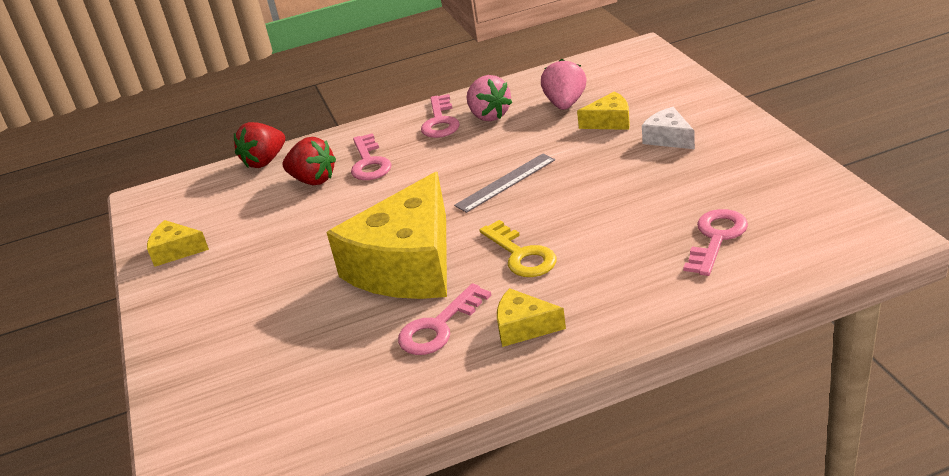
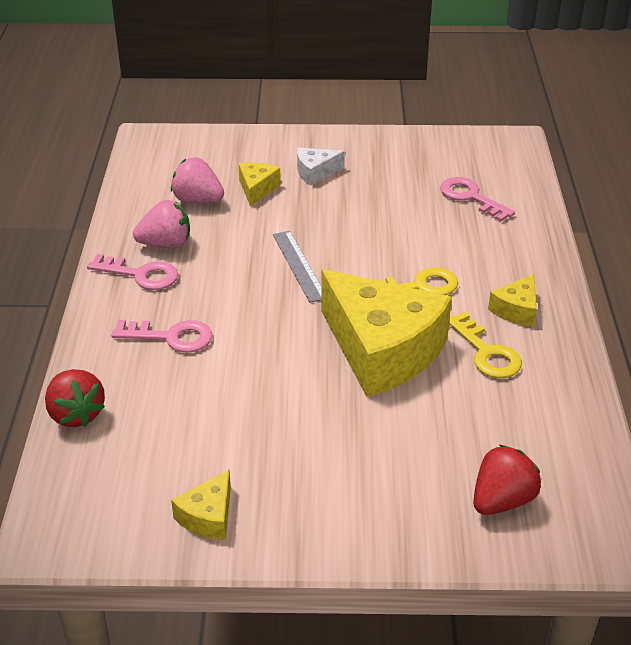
camera: 75 degrees left, 5 degrees up
red strawberry [283,137,336,185] -> red strawberry moved to [473,445,541,515]
pink key [398,283,491,355] -> yellow key [449,312,522,378]

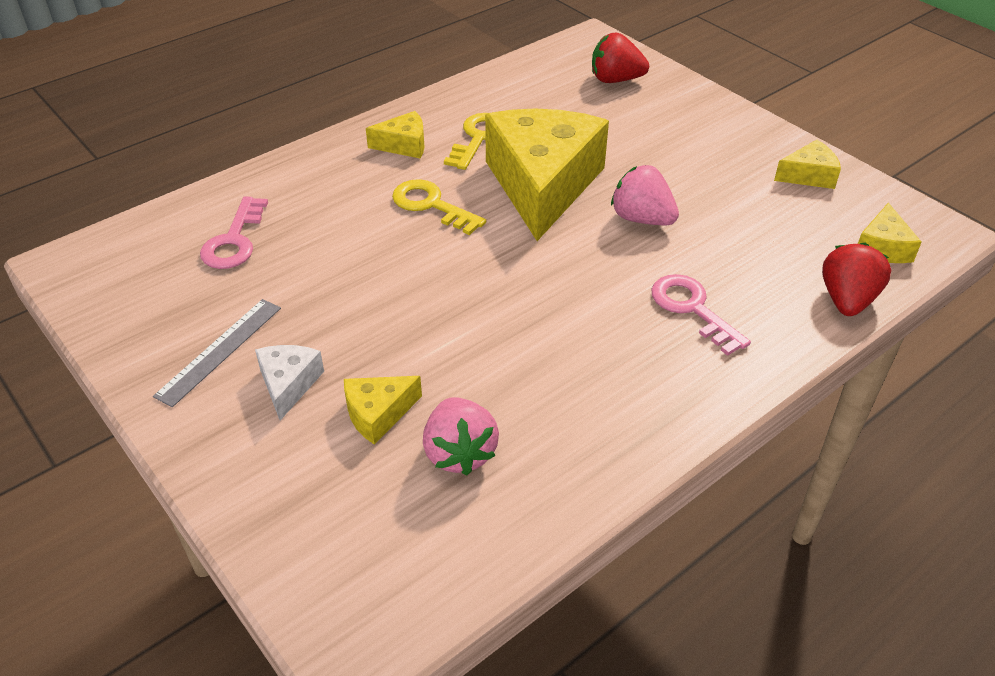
camera: 130 degrees left, 5 degrees up
pink key [87,254,178,290] -> none
pink strawberry [133,200,190,248] -> pink strawberry moved to [611,165,679,225]
grey ruler [273,231,321,303] -> grey ruler moved to [153,299,281,407]
white cheese [297,147,345,186] -> white cheese turned 120 degrees counterclockwise [255,345,324,420]
none -> yellow cheese [858,203,922,263]

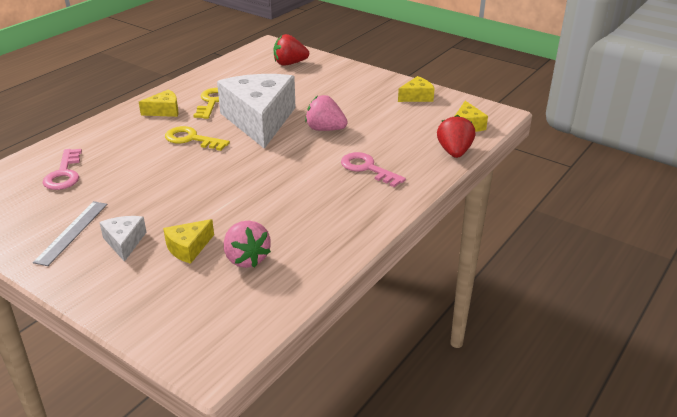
camera: 15 degrees left, 10 degrees down
yellow cheese [485,109,609,241] -> white cheese [217,74,296,149]

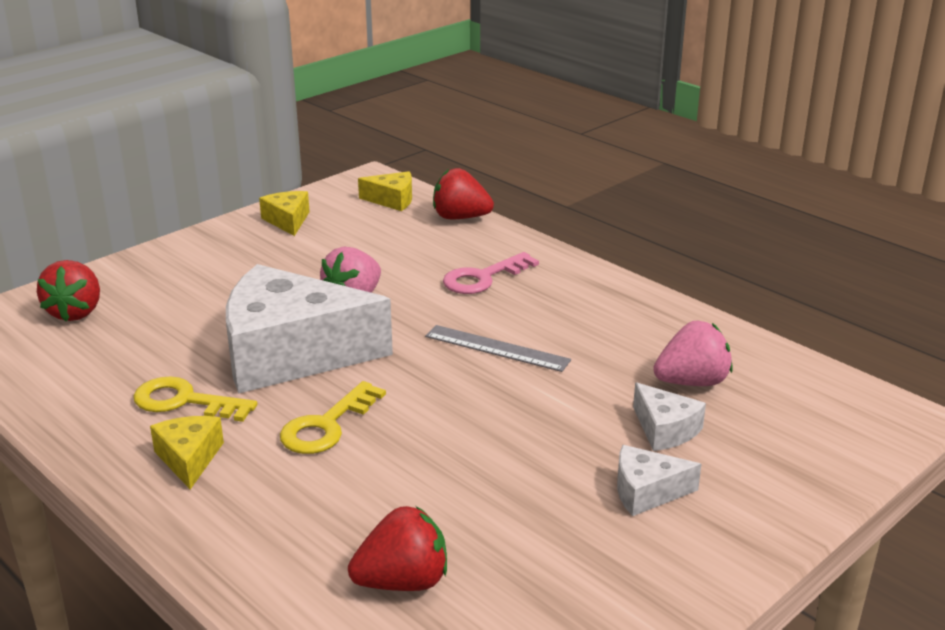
camera: 80 degrees left, 5 degrees down
grey ruler [33,201,107,266] -> grey ruler moved to [425,325,571,372]
pink key [43,149,82,190] -> red strawberry [348,506,447,591]
yellow cheese [163,219,214,264] -> white cheese [633,383,706,451]

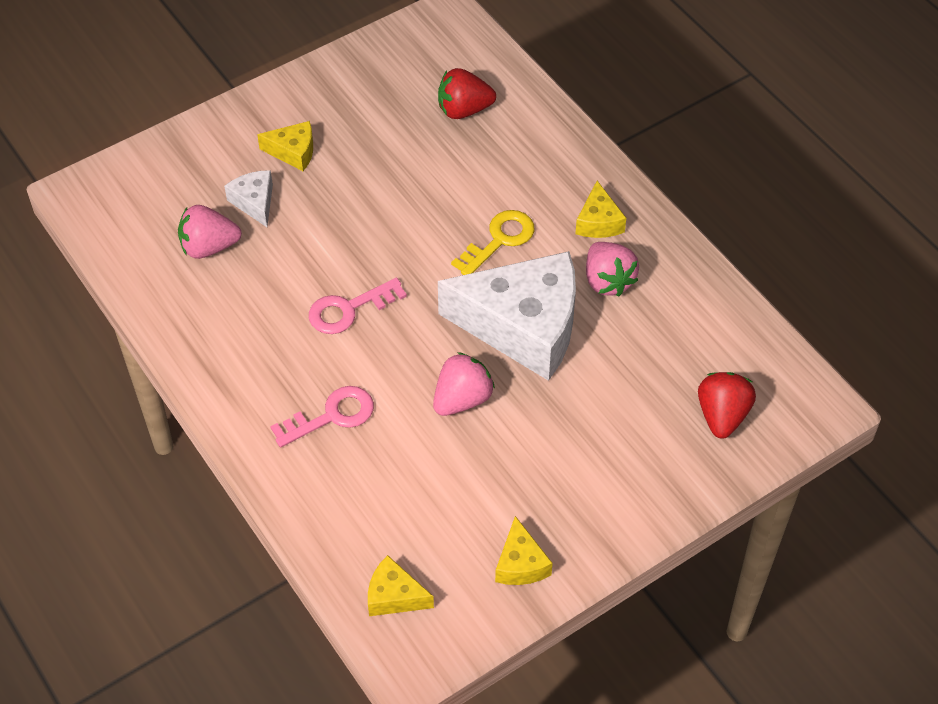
camera: 170 degrees left, 25 degrees up
yellow key [134,377,257,422] -> pink strawberry [586,242,639,297]
grey ruler [425,325,571,372] -> pink key [309,277,407,334]
red strawberry [433,168,494,219] -> none
white cheese [617,445,701,516] -> yellow cheese [257,121,313,171]

